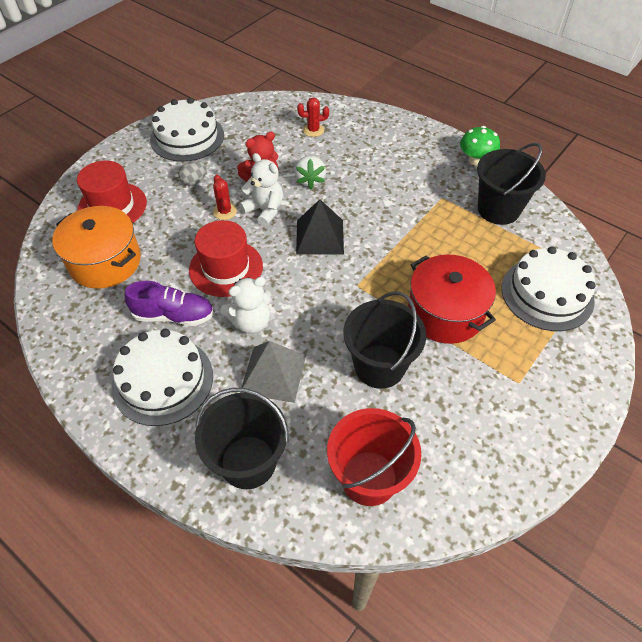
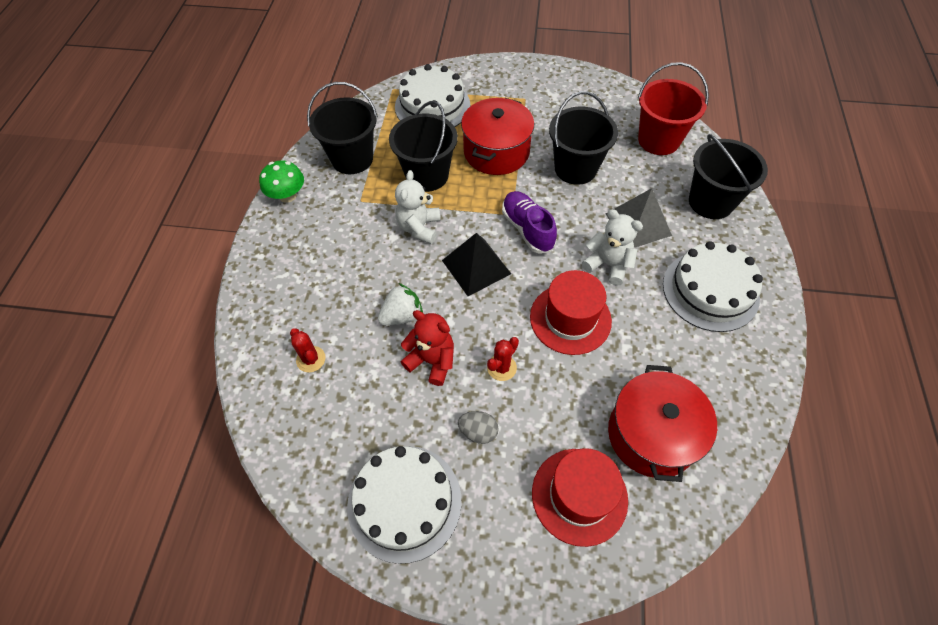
camera: 120 degrees left, 5 degrees up
orange pot [52,206,141,289] -> red pot [608,365,717,482]
purple shoe [125,281,214,326] -> purple shoe moved to [502,191,557,253]
white teddy bear [239,153,283,227] -> white teddy bear moved to [395,170,440,244]
none -> black bucket [389,101,458,192]

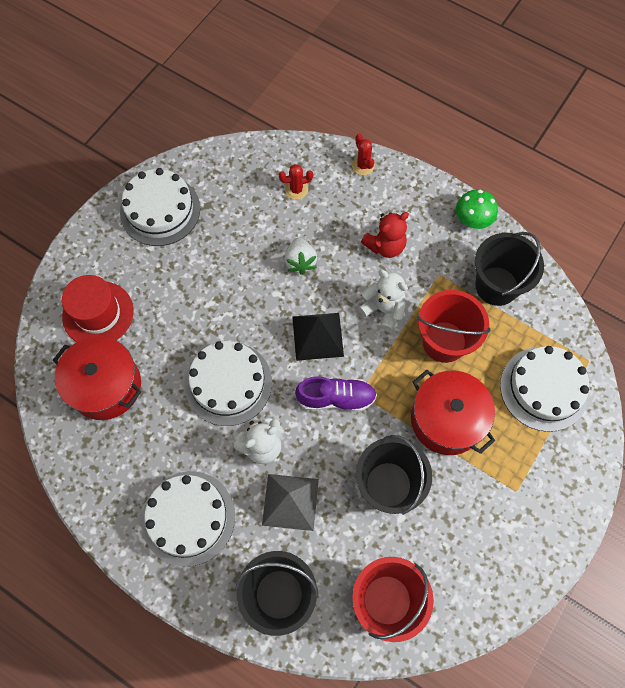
camera: 115 degrees right, 10 degrees up
black bucket [389,101,458,192] -> red bucket [417,290,490,363]
red teddy bear [401,310,454,386] -> red teddy bear moved to [361,212,409,258]
grey egg [458,411,499,444] -> none
red cactus [487,337,519,381] -> red cactus moved to [352,134,375,175]
red hat [530,270,612,355] -> white cake [184,341,272,426]

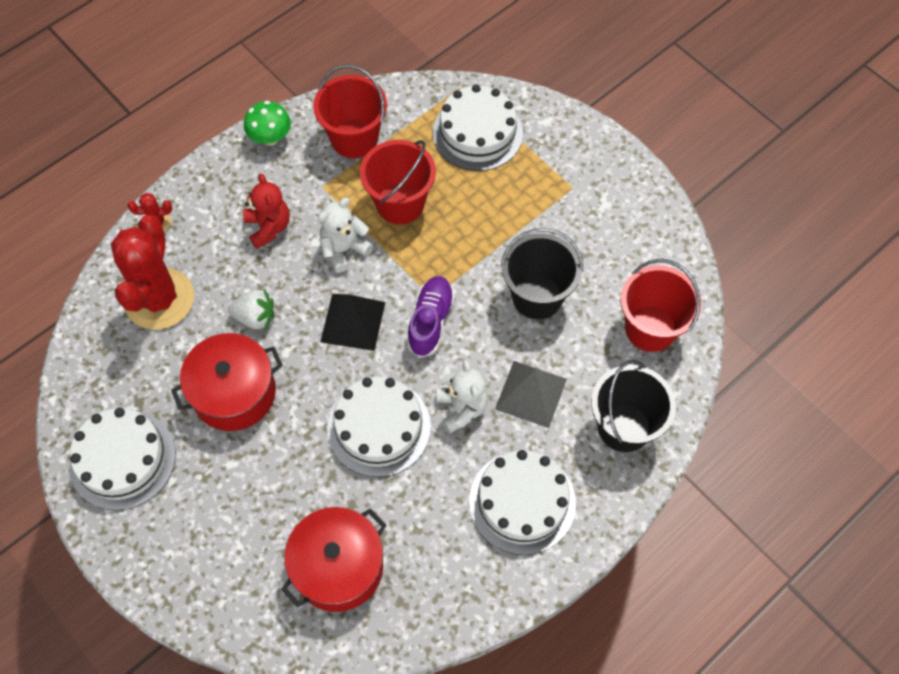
camera: 75 degrees left, 5 degrees down
red hat [62,275,134,342] -> none
red cactus [279,164,313,200] -> red cactus [111,215,194,330], size x2.44
red pot [411,370,495,455] -> red pot moved to [171,333,283,431]
black bucket [475,232,544,306] -> red bucket [313,65,387,158]

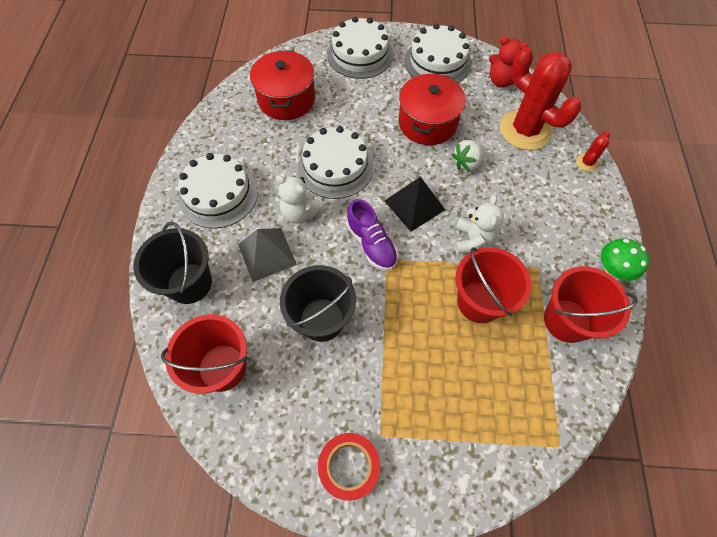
camera: 135 degrees right, 0 degrees up
red teddy bear [243,173,290,249] -> red teddy bear moved to [489,36,528,88]
white cake [433,84,523,171] -> white cake moved to [327,17,393,79]
none -> red tape [318,433,380,501]

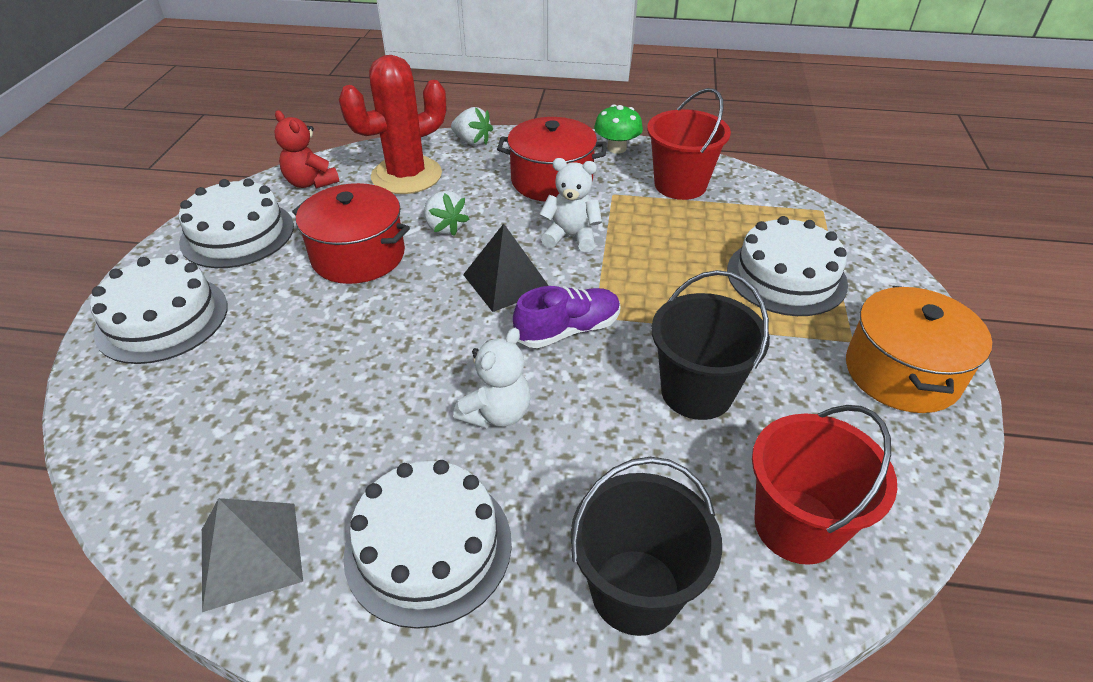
camera: 85 degrees left, 20 degrees down
grey pyramid [238,228,297,282] -> grey pyramid moved to [202,498,303,612]
red pot [250,50,315,120] -> red pot moved to [497,117,607,202]
white cake [298,126,374,199] -> white cake moved to [727,216,848,316]
red tape [318,433,380,501] -> orange pot [846,286,992,413]
red bucket [455,247,532,323] -> none
red teddy bear [489,36,528,88] -> red teddy bear turned 105 degrees clockwise [274,110,339,188]
red cactus [576,131,610,172] -> white strawberry [451,107,493,146]

